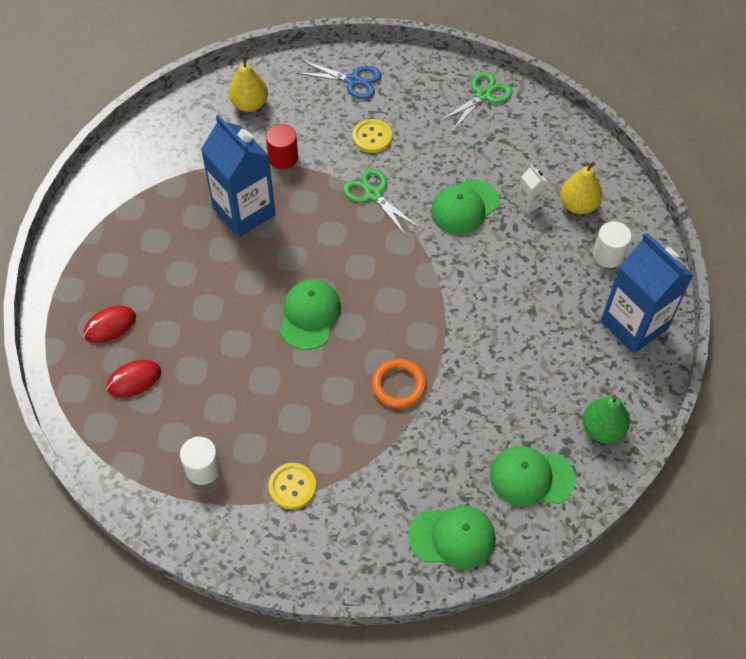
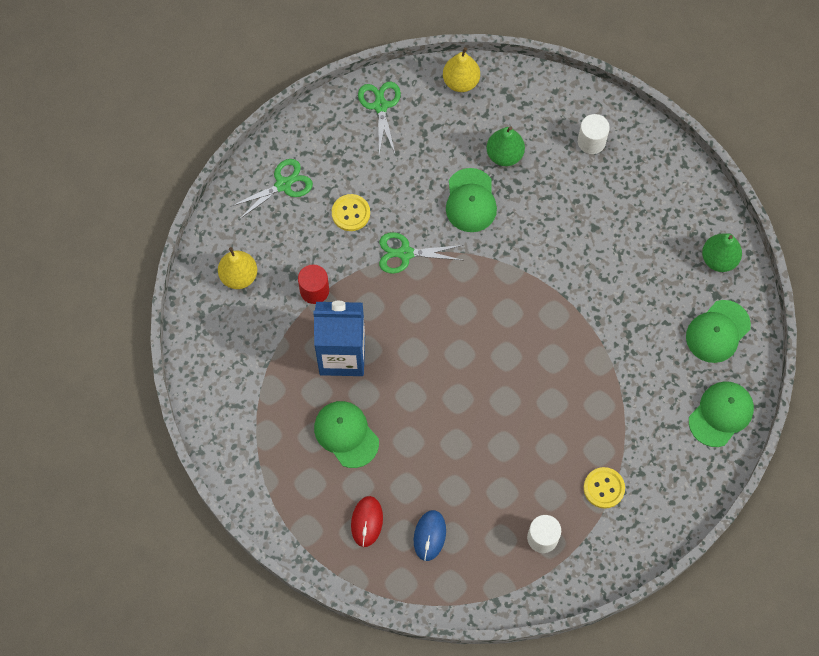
camera: 50 degrees left, 10 degrees up
red mouse [107,360,161,397] -> blue mouse [414,510,446,561]
green cap [280,279,341,350] -> green cap moved to [314,401,379,468]
blue scissors [297,61,382,99] -> green scissors [230,159,313,219]
orange ring [372,359,426,409] -> none
white carton [517,164,548,213] -> green pear [487,126,525,166]
yellow pear [560,162,602,214] -> yellow pear moved to [443,47,480,92]
blue carton [601,233,694,354] -> none

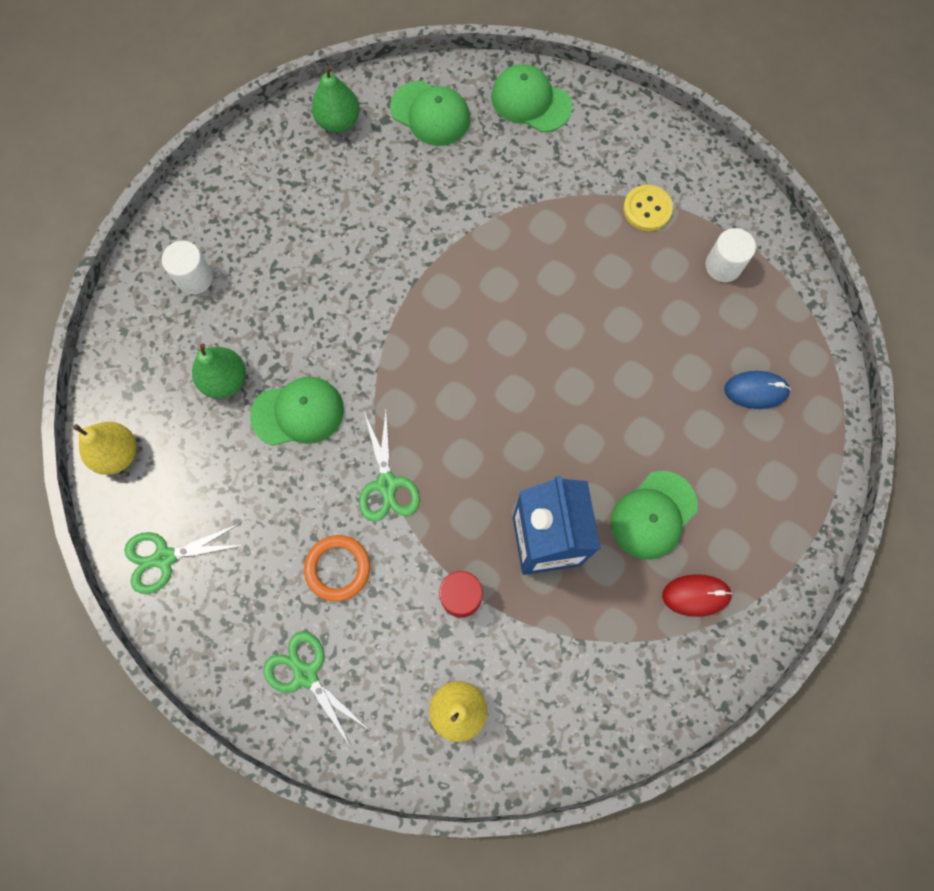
camera: 100 degrees left, 5 degrees up
yellow button [332,194,370,231] -> orange ring [304,535,370,602]
red mouse [351,496,383,547] -> red mouse moved to [662,574,733,617]

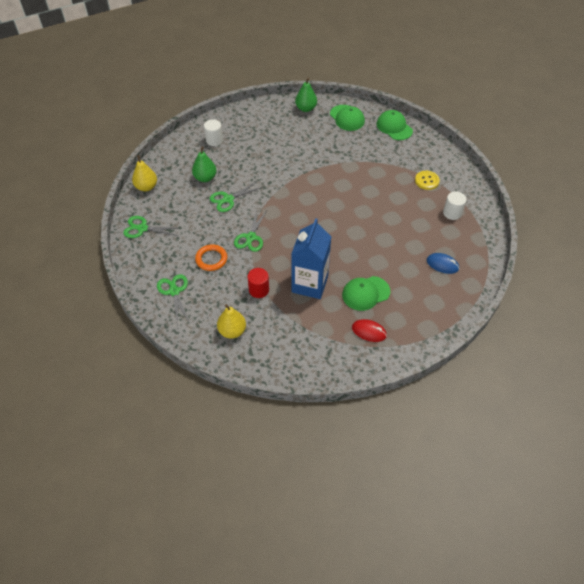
camera: 25 degrees right, 20 degrees down
green cap [250,377,344,446] -> green scissors [210,182,263,212]

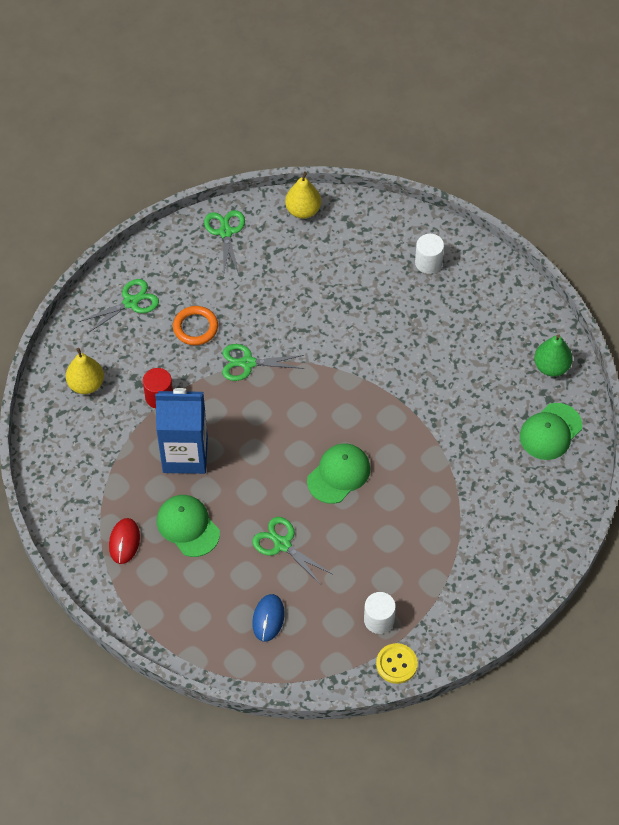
camera: 75 degrees right, 5 degrees up
green pear [192,147,216,182] -> none
green scissors [210,182,263,212] -> green scissors moved to [252,517,332,585]
green cap [377,110,413,140] -> green cap moved to [307,443,371,504]
yellow button [415,171,440,190] -> yellow button moved to [376,643,418,684]

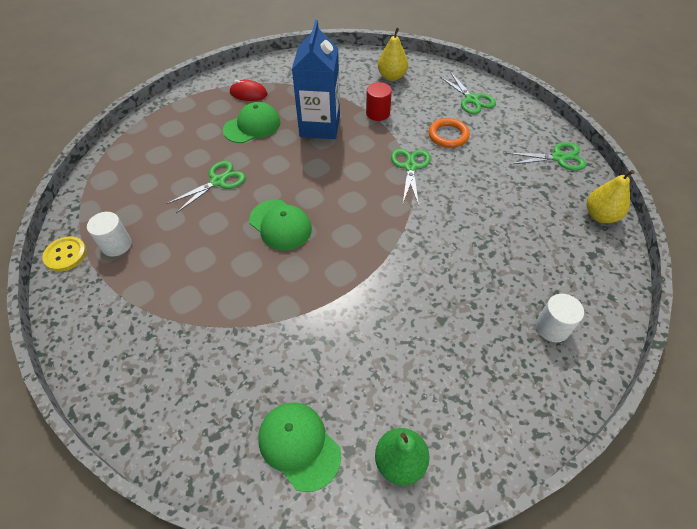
camera: 95 degrees right, 5 degrees down
blue mouse [252,594,285,642] -> none

